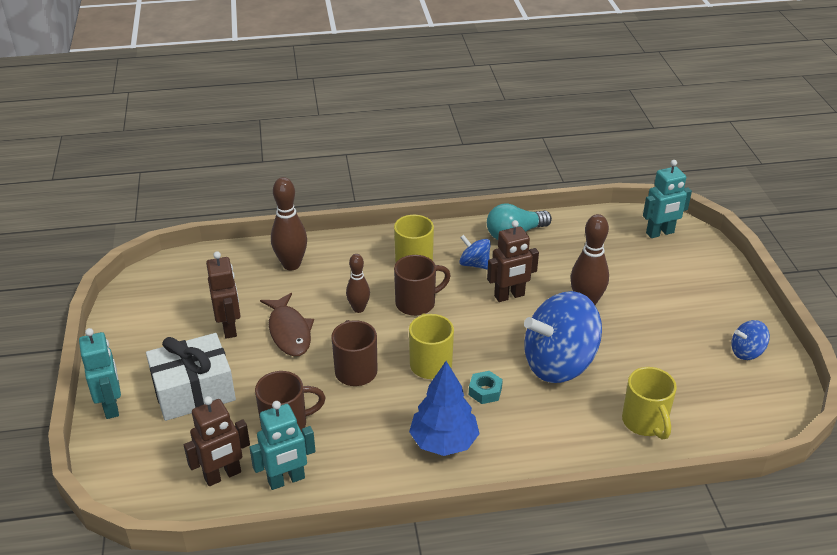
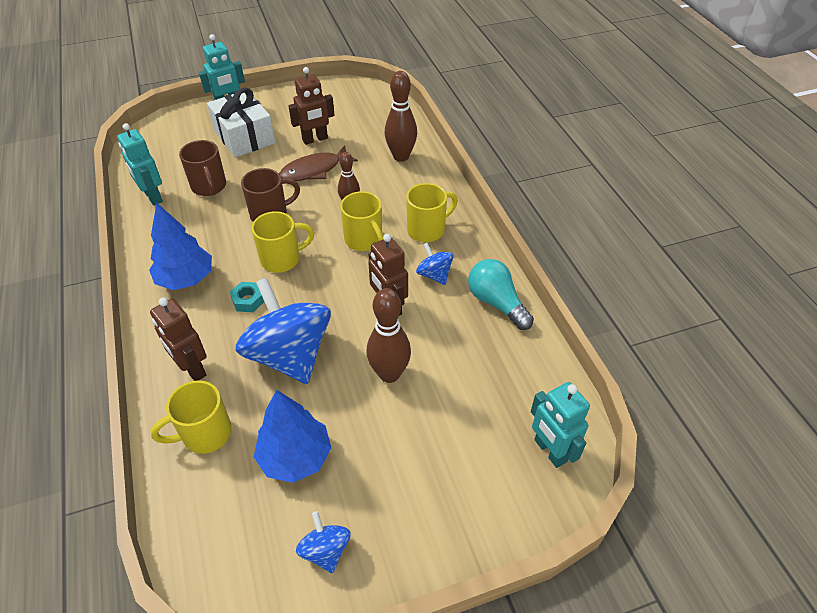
camera: 80 degrees right, 10 degrees up
brown robot [184,396,250,486] -> brown robot moved to [150,298,207,381]
brown mug [394,255,451,316] -> yellow mug [340,191,383,251]
blue spinning top [459,235,491,270] -> blue spinning top turned 60 degrees counterclockwise [416,243,454,285]
none -> blue tree [254,390,331,483]

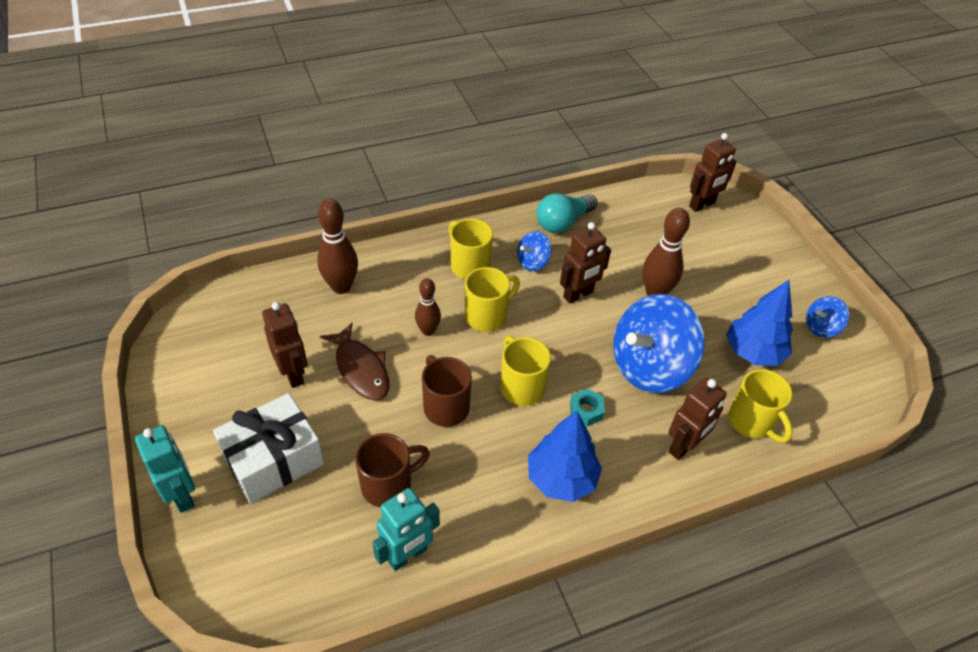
camera: 95 degrees left, 0 degrees up
turquoise robot [531,382,590,468] -> brown robot [689,133,736,212]

